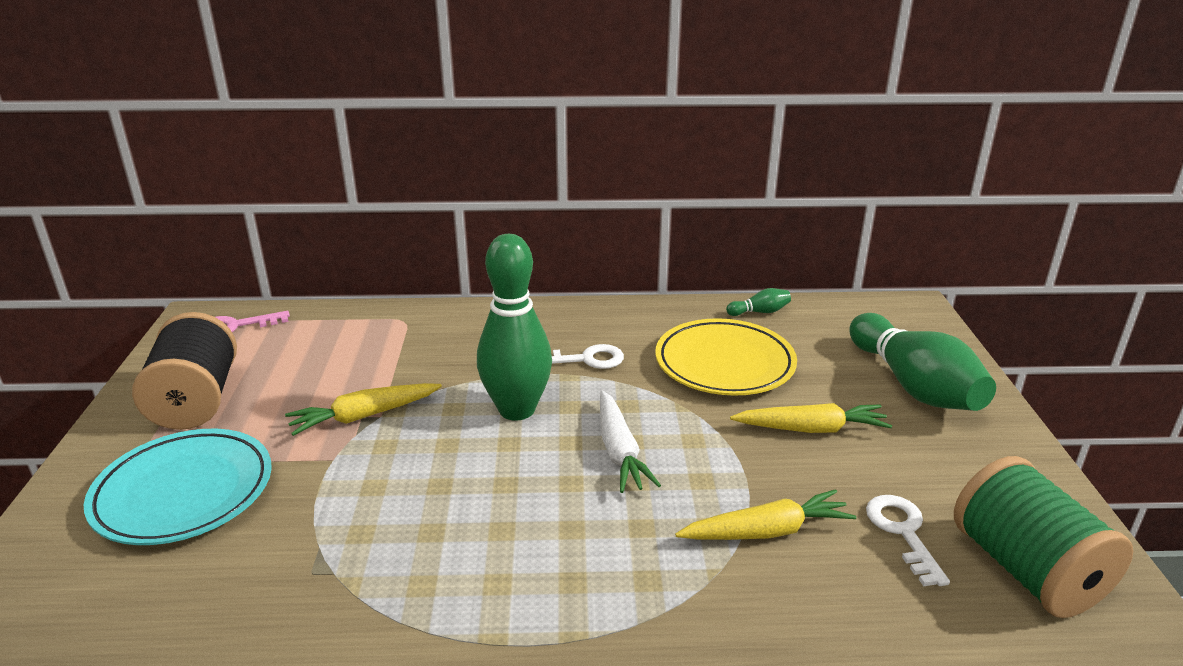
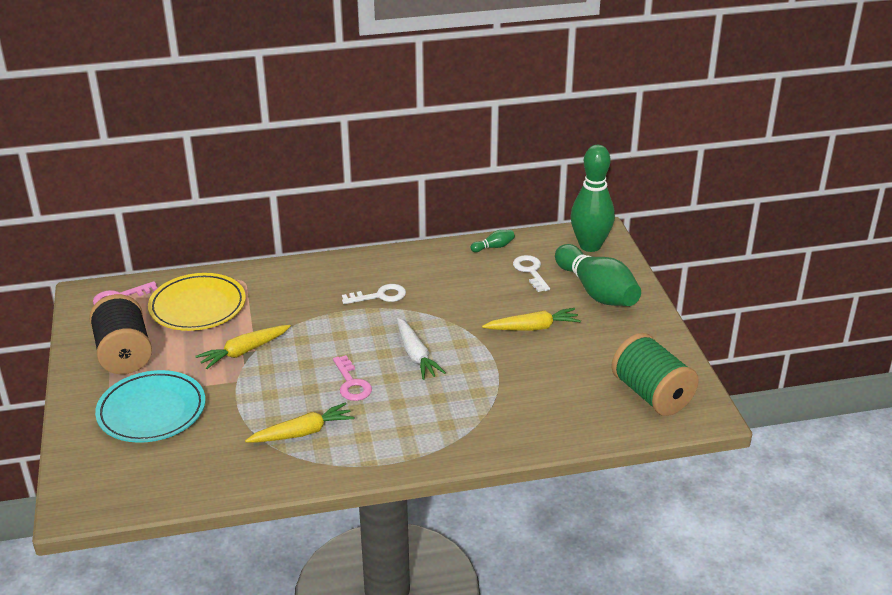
camera: 10 degrees left, 5 degrees up
green bowling pin [477,234,552,421] -> green bowling pin moved to [571,145,615,252]
yellow plate [655,318,797,396] -> yellow plate moved to [148,273,246,331]
yellow carrot [675,489,856,540] -> yellow carrot moved to [245,403,355,443]
white key [866,495,950,587] -> white key moved to [513,255,550,292]
none -> pink key [333,355,372,401]

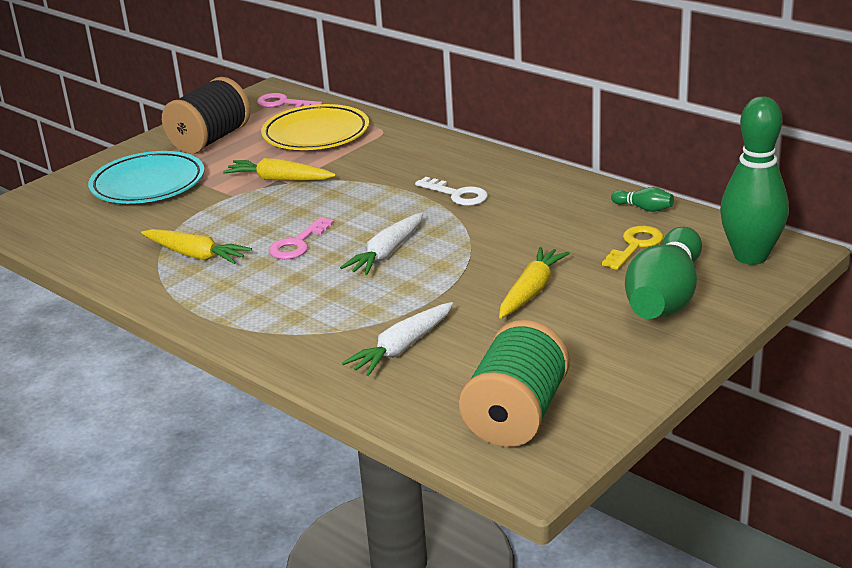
camera: 55 degrees right, 5 degrees down
yellow carrot [482,308,581,331] -> yellow carrot turned 105 degrees counterclockwise [499,247,570,318]
white key [513,255,550,292] -> yellow key [602,226,663,270]
none -> white carrot [342,302,453,376]

